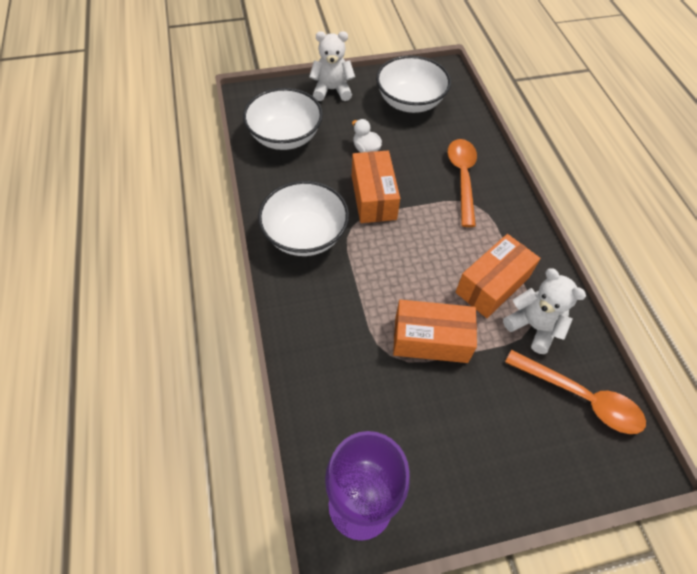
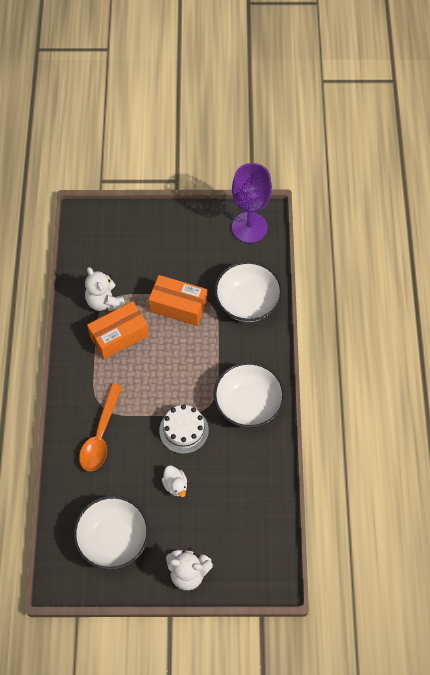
camera: 165 degrees left, 5 degrees up
white bowl [243,88,323,150] -> white bowl moved to [215,261,283,322]
orange box [352,151,400,223] -> white cake [159,405,209,454]
orange spoon [505,350,646,434] -> none

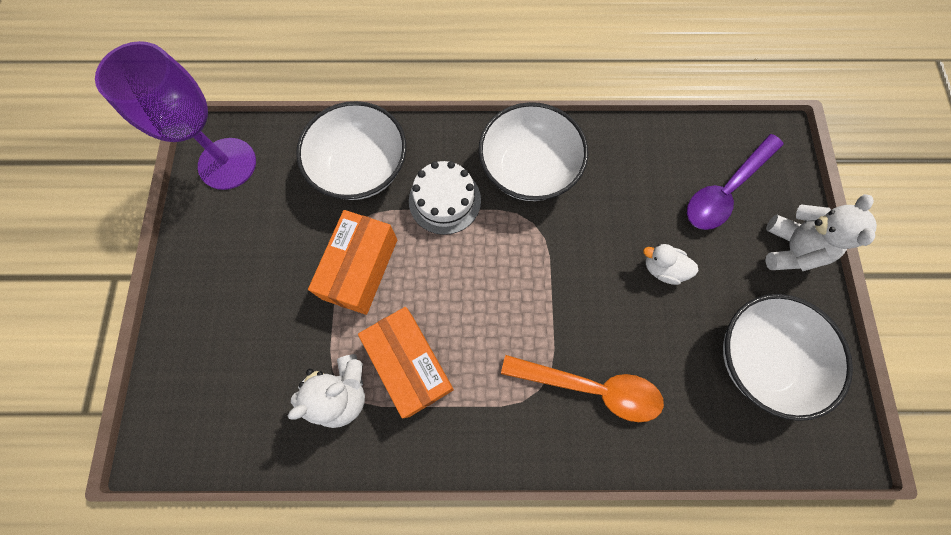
camera: 90 degrees left, 10 degrees up
white cake [159,405,209,454] -> white cake moved to [409,161,481,235]
white duck [162,465,187,497] -> white duck turned 135 degrees counterclockwise [643,244,699,285]
none -> purple spoon [687,134,783,230]

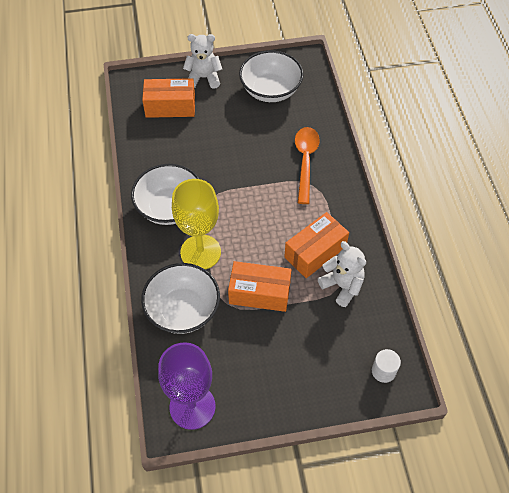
camera: 100 degrees left, 15 degrees down
white cake [409,161,481,235] -> yellow goblet [172,179,221,269]
white duck [643,244,699,285] -> none
purple spoon [687,134,783,230] -> orange box [142,78,195,118]
none -> white cylinder [372,349,401,383]

